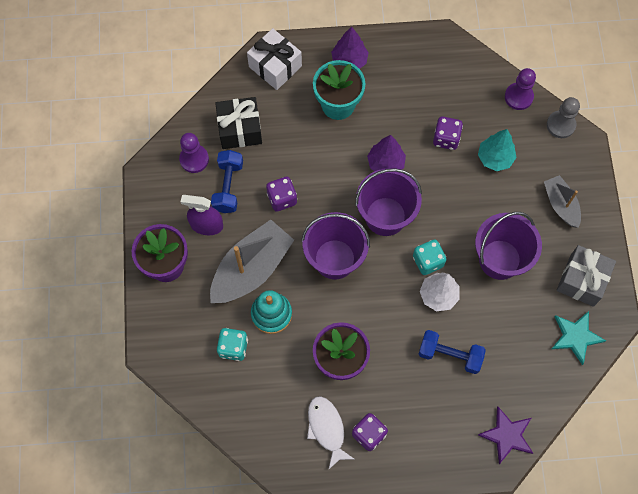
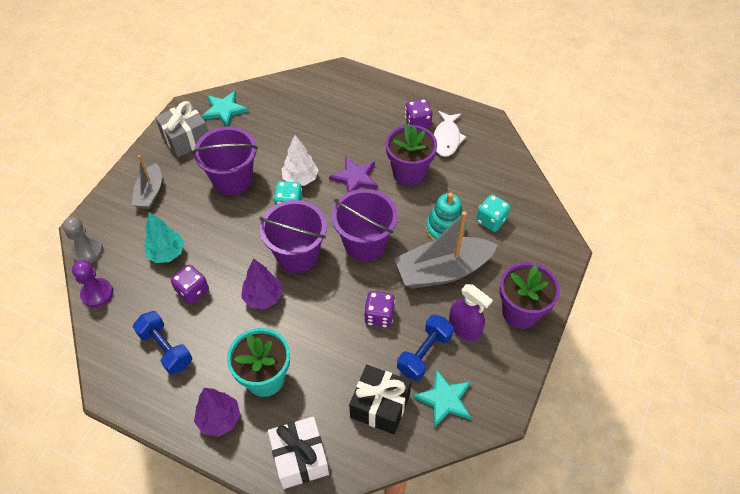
camera: 150 degrees left, 15 degrees down
purple pawn [179,133,209,173] -> turquoise star [413,369,471,428]
blue dumbbell [419,330,486,374] -> blue dumbbell moved to [133,311,192,375]
purple star [478,407,533,464] -> purple star moved to [329,156,378,192]

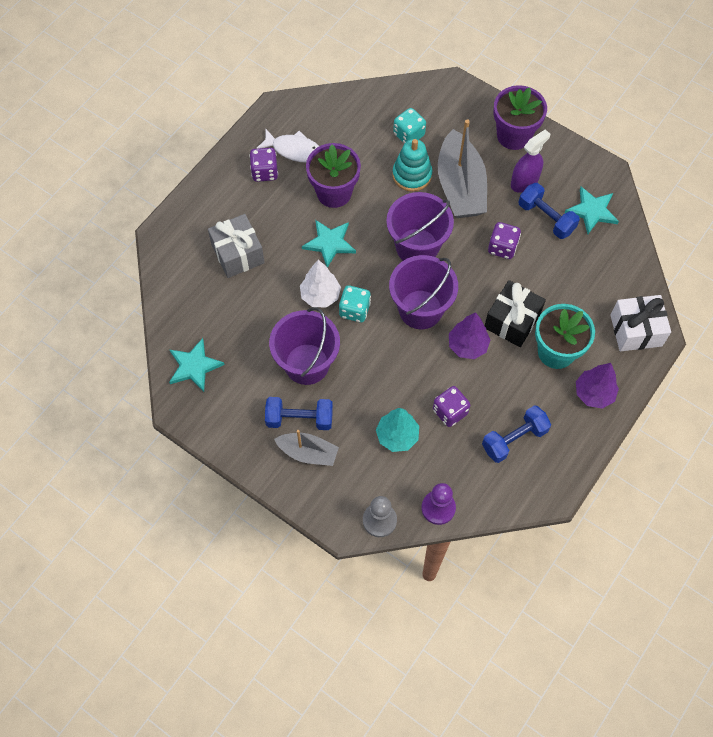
camera: 80 degrees left, 10 degrees up
grey gift [155,101,208,157] -> grey gift moved to [208,214,265,278]
purple star [329,156,378,192] -> turquoise star [302,220,356,268]
black gift [349,365,411,434] -> black gift moved to [485,280,546,347]
none -> blue dumbbell [265,397,333,430]

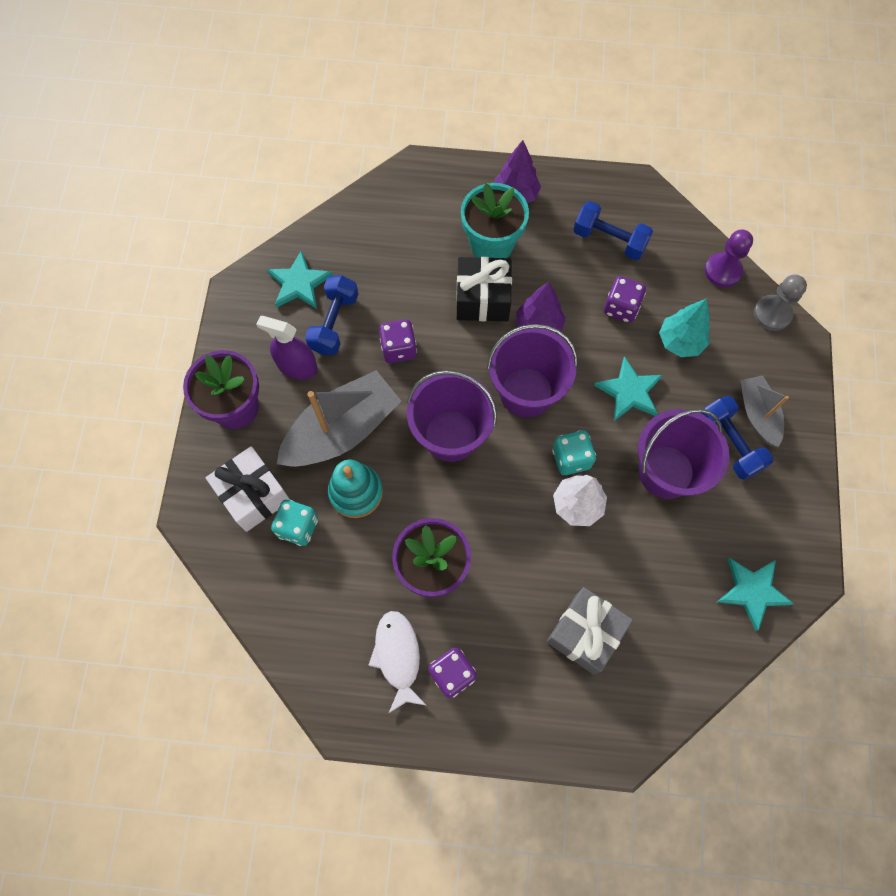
camera: 120 degrees left, 5 degrees up
turquoise star [302,220,356,268] -> turquoise star moved to [594,356,663,421]
white gift [610,295,671,351] -> white gift moved to [206,446,290,532]

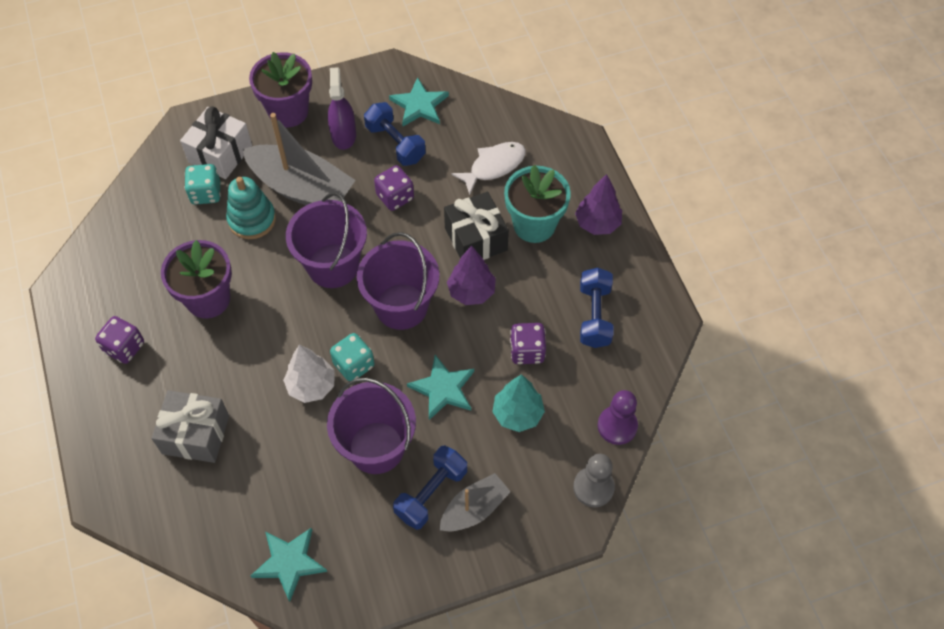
camera: 65 degrees right, 10 degrees down
blue dumbbell [305,275,358,355] -> blue dumbbell turned 60 degrees clockwise [364,102,426,166]
white fish [368,611,427,713] -> white fish moved to [451,142,526,195]

